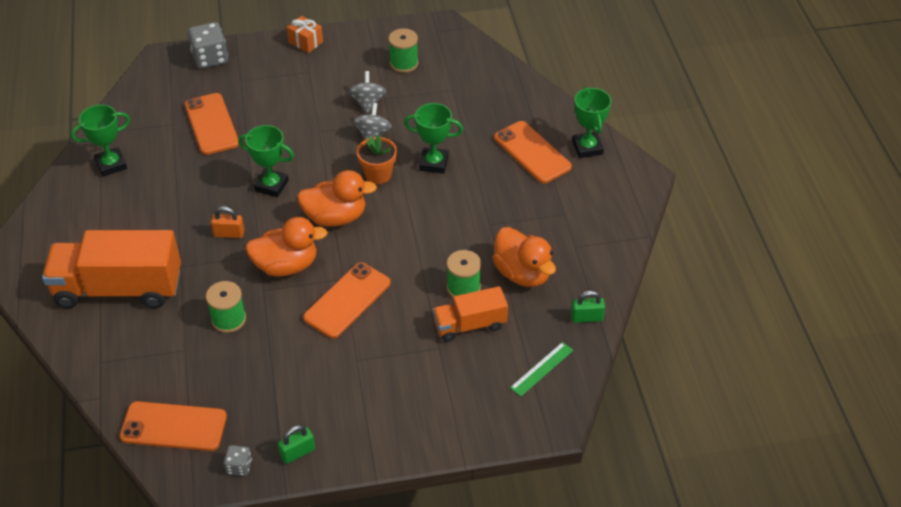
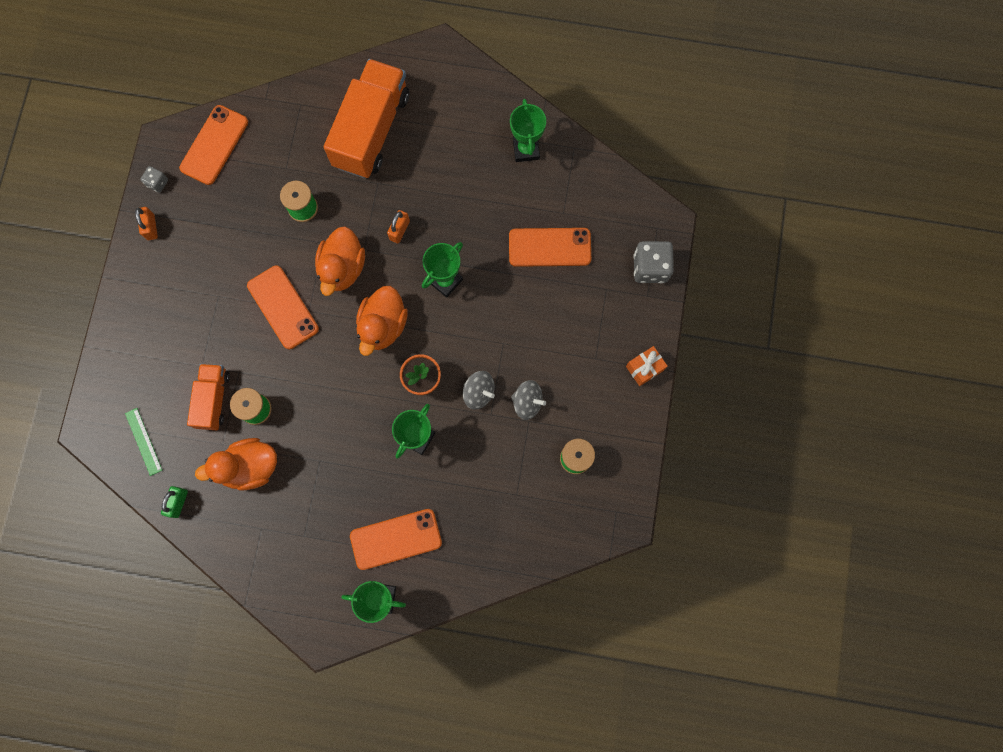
camera: 110 degrees right, 30 degrees up
green padlock [278,425,315,464] -> orange padlock [135,207,158,240]

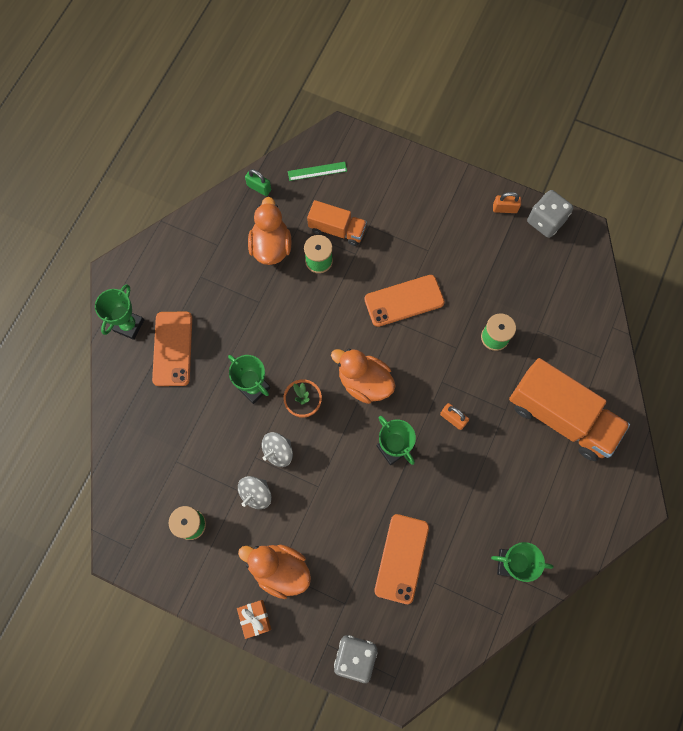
camera: 105 degrees right, 5 degrees down
grey dice [140,166,168,193] -> grey dice [527,190,573,238], size x1.90
orange phone [179,105,248,185] -> none
orange duck [315,226,365,296] -> orange duck moved to [238,544,311,599]

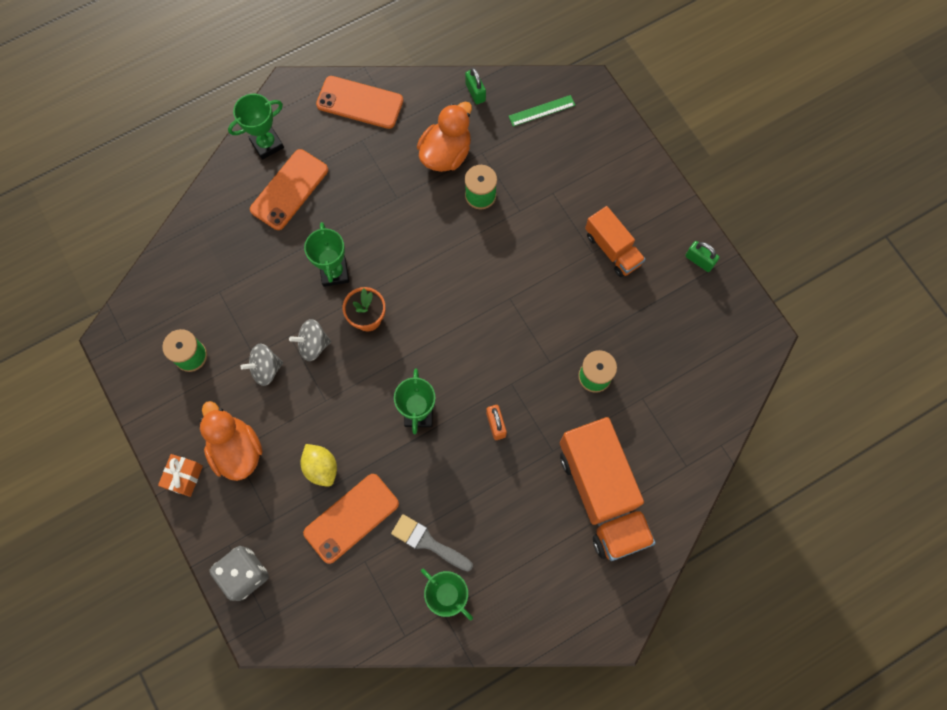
camera: 35 degrees right, 0 degrees up
green ruler [288,162,347,181] -> green ruler turned 45 degrees counterclockwise [509,95,575,126]
orange truck [307,200,367,246] -> orange truck moved to [585,206,645,277]
orange duck [331,349,395,404] -> none
orange phone [364,275,445,327] -> orange phone moved to [316,76,403,129]
orange padlock [493,192,521,213] -> green padlock [685,241,719,272]
grey dice [527,190,573,238] -> none
none -> yellow lemon [300,444,337,487]
none -> grey brush [391,514,473,571]

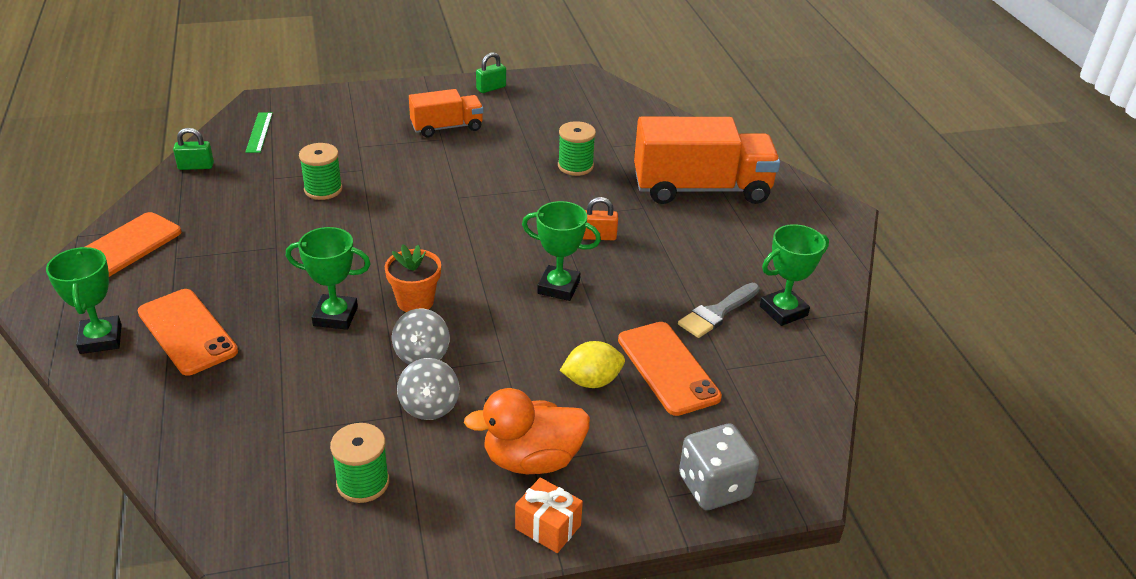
camera: 75 degrees left, 35 degrees down
orange duck [417,102,472,172] -> none

